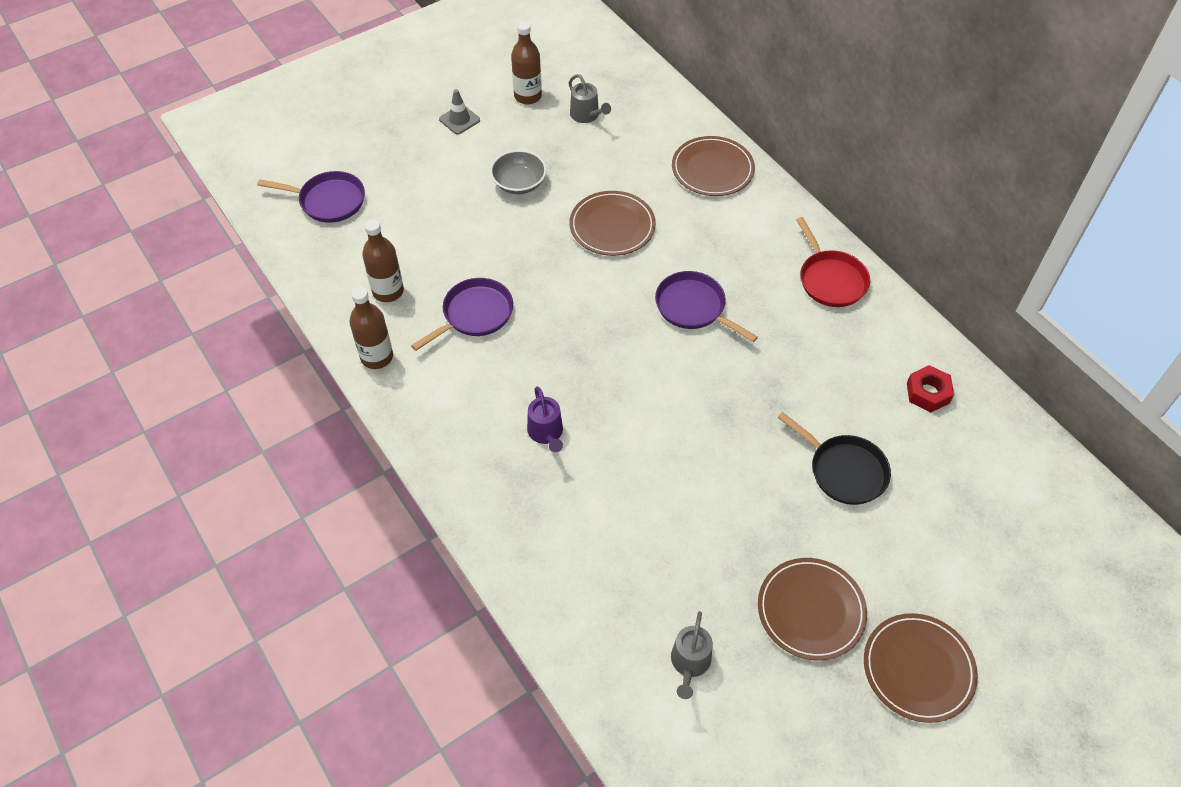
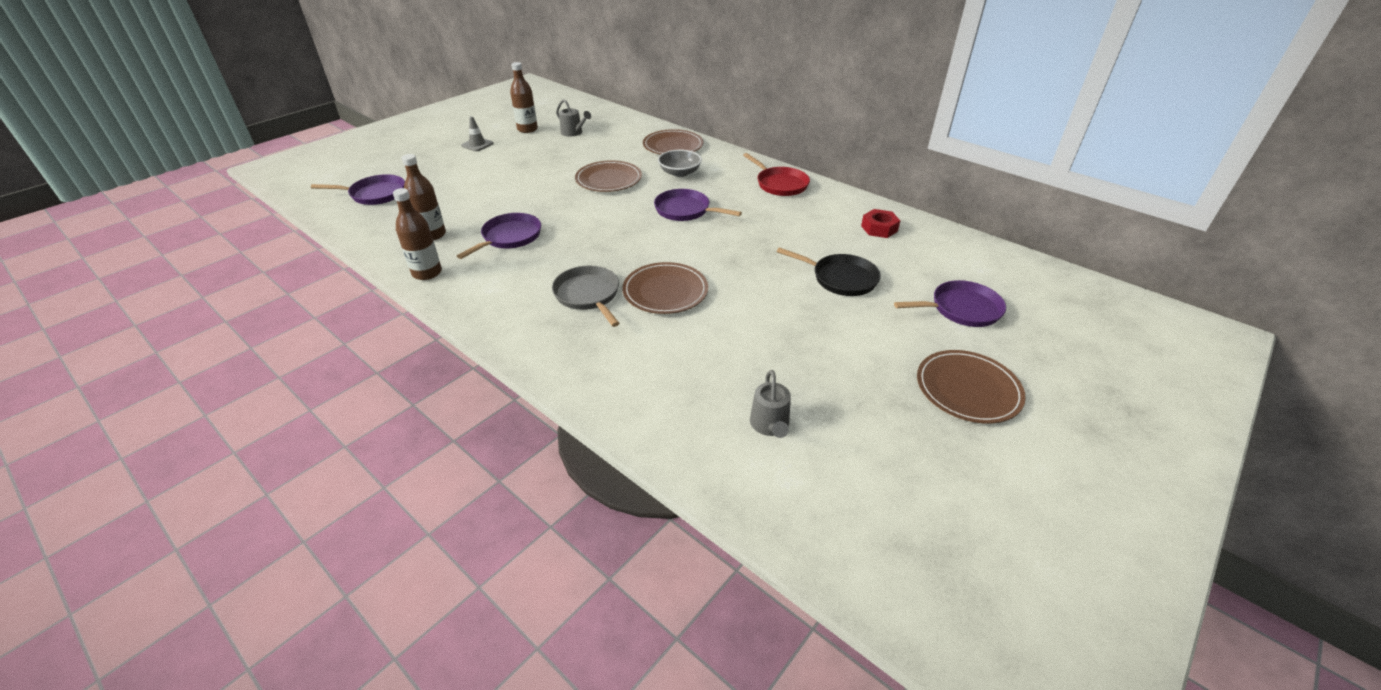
camera: 15 degrees left, 15 degrees down
grey bowl [490,150,547,194] -> grey bowl moved to [658,150,702,177]
purple watering can [527,386,563,452] -> grey pan [552,266,620,327]
brown plate [758,558,867,660] -> brown plate moved to [622,262,708,314]
none -> purple pan [894,280,1006,327]

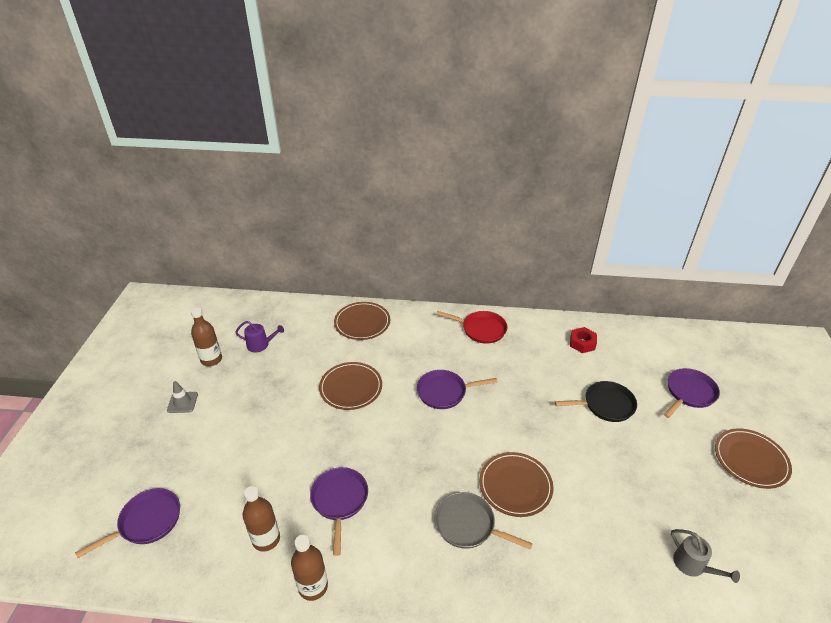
camera: 35 degrees left, 0 degrees up
grey watering can [556,99,591,137] -> purple watering can [235,321,284,352]
grey bowl [658,150,702,177] -> none

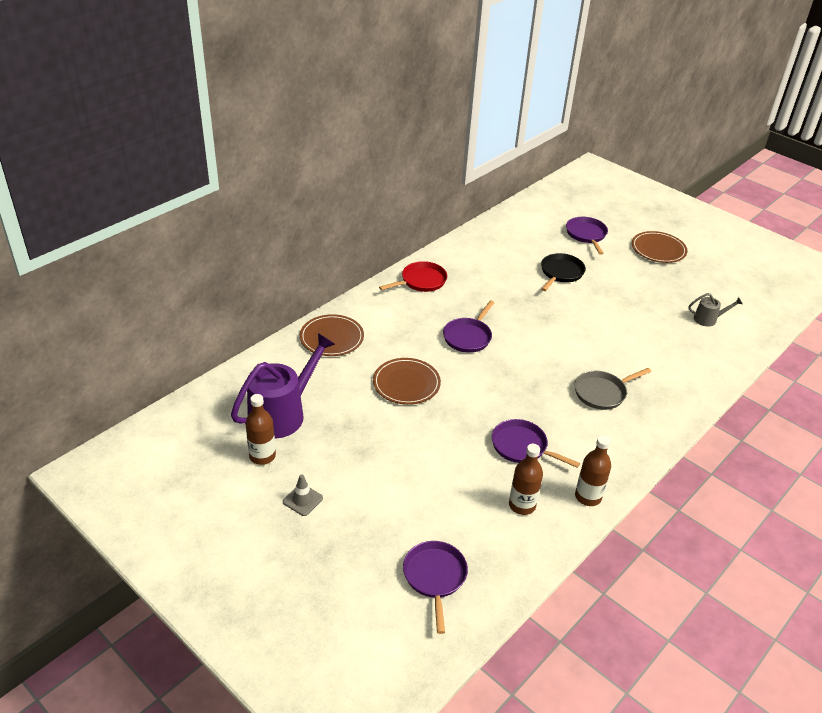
camera: 55 degrees left, 0 degrees up
purple watering can [235,321,284,352] -> purple watering can [231,333,335,439], size x2.12
brown plate [479,452,554,517] -> none
red nut [570,327,597,353] -> none

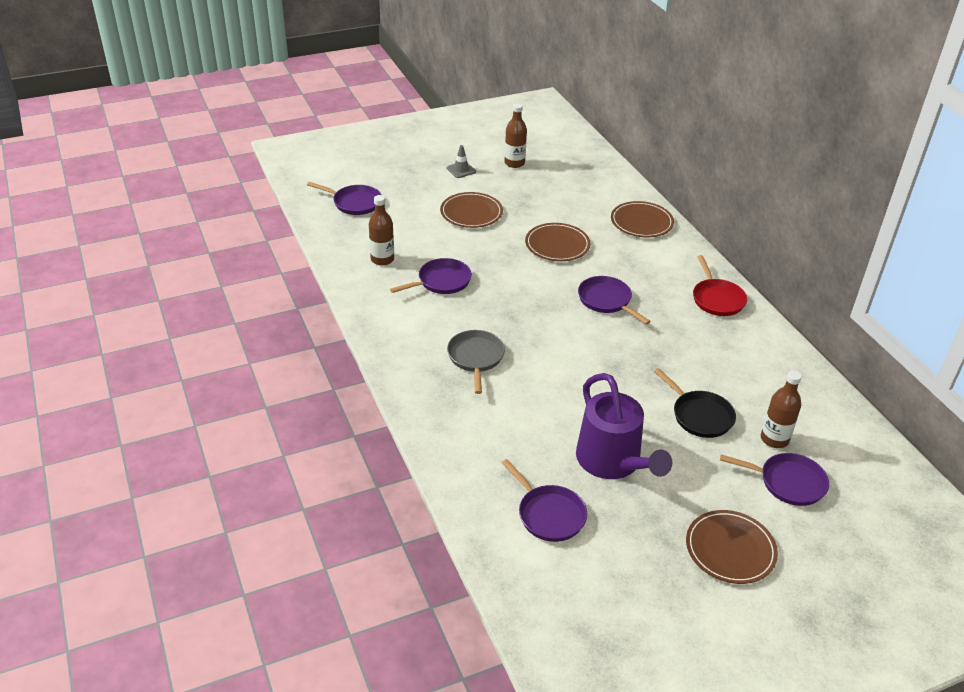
camera: 115 degrees right, 0 degrees up
purple watering can [231,333,335,439] -> purple watering can moved to [576,373,672,479]
brown bottle [575,435,611,506] -> brown bottle moved to [761,371,802,448]
grey watering can [688,293,743,327] -> purple pan [502,459,587,542]
none -> brown plate [440,192,503,228]

